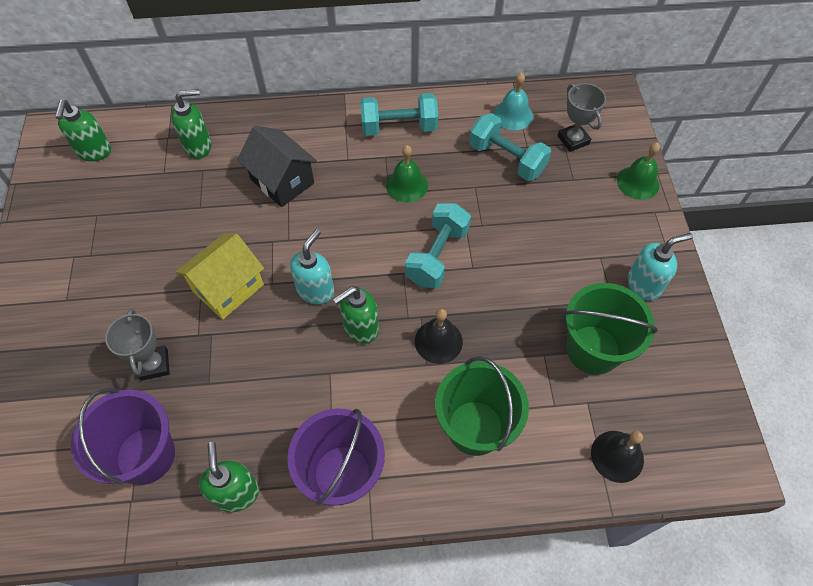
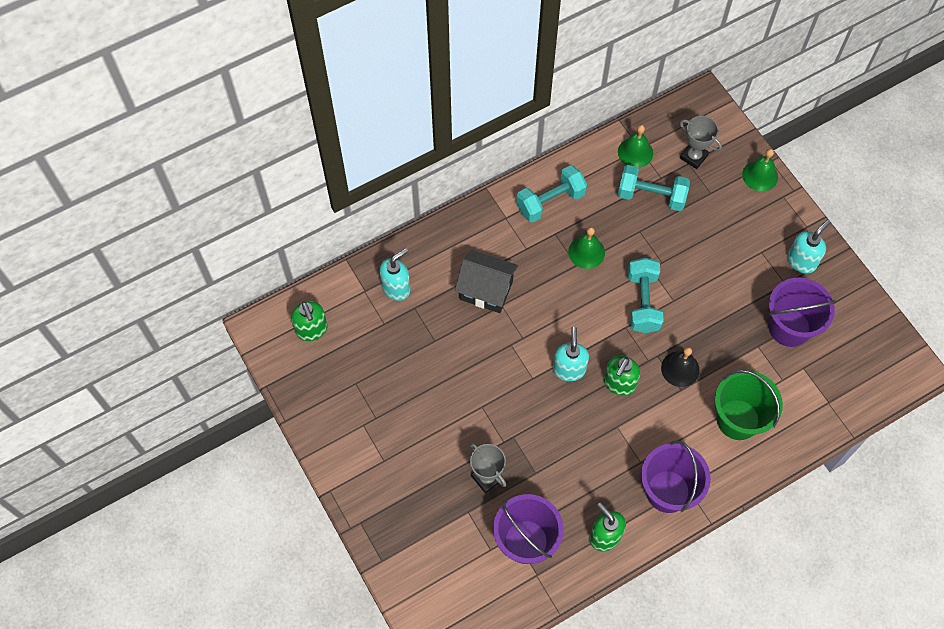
camera: 25 degrees left, 5 degrees up
green soap dispenser [171,89,212,159] -> turquoise soap dispenser [380,248,411,301]
yellow house [176,233,264,320] -> none
turquoise bell [493,72,533,130] -> green bell [618,125,653,168]
green bucket [564,283,658,375] -> purple bucket [769,277,836,347]
black bell [591,431,644,483] -> none

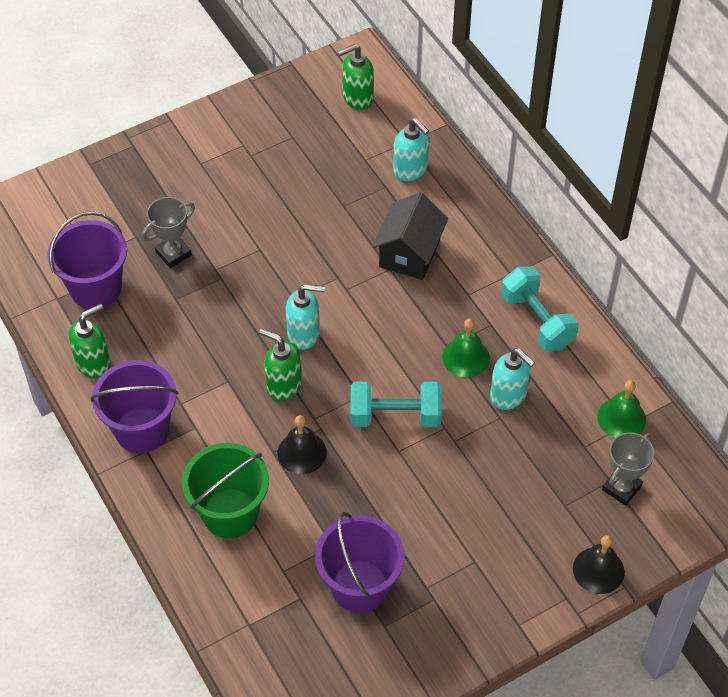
camera: 90 degrees right, 10 degrees down
turquoise dumbbell [618,165,690,211] -> none
green bell [742,149,778,192] -> black bell [573,535,625,594]
turquoise soap dispenser [788,220,831,274] -> turquoise soap dispenser moved to [490,348,535,410]

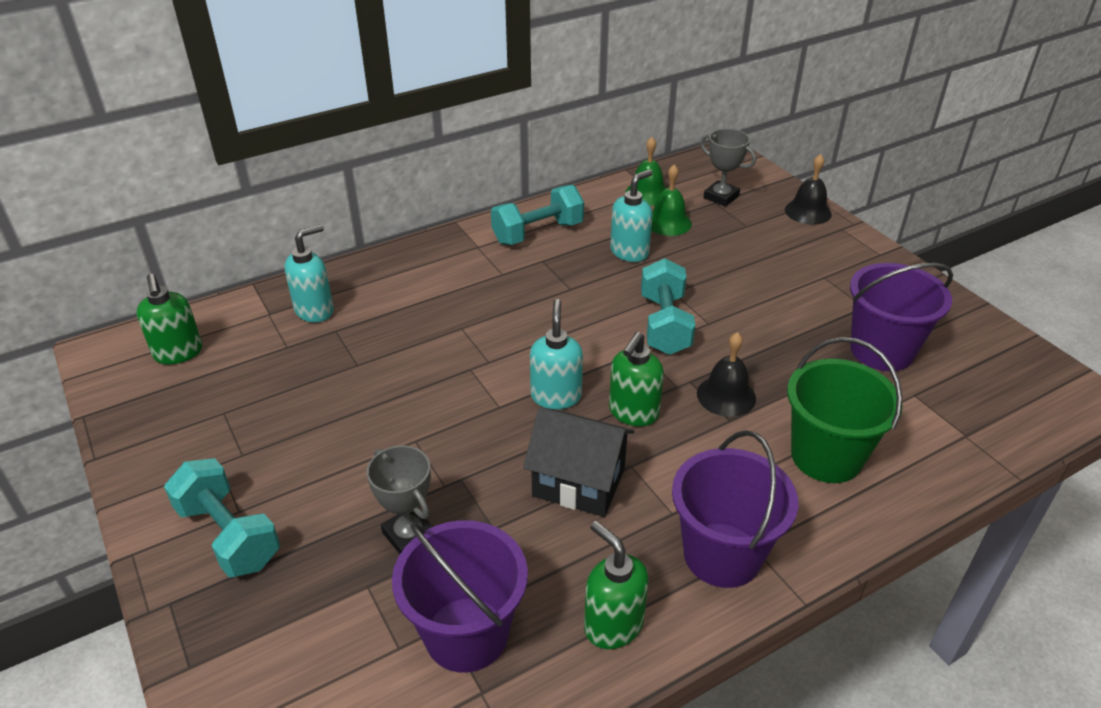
camera: 90 degrees left, 15 degrees down
black house [372,192,448,280] -> black house moved to [523,407,635,517]
green bell [442,319,490,378] -> green bell moved to [651,164,692,236]
none -> turquoise dumbbell [164,458,280,577]

